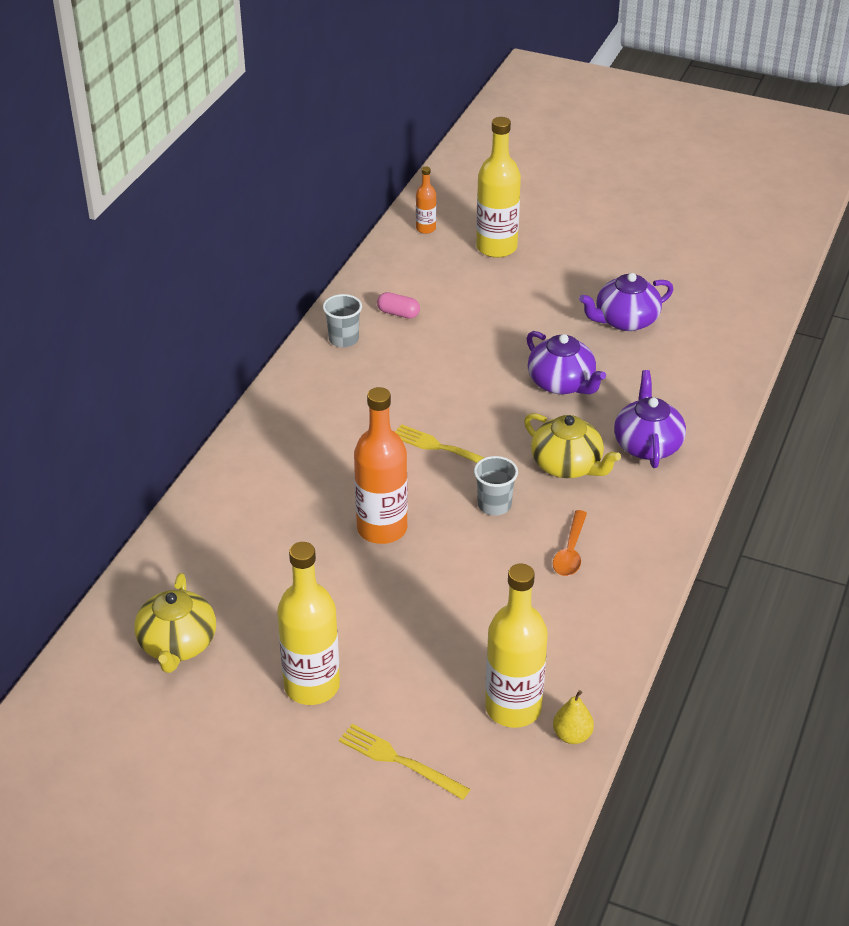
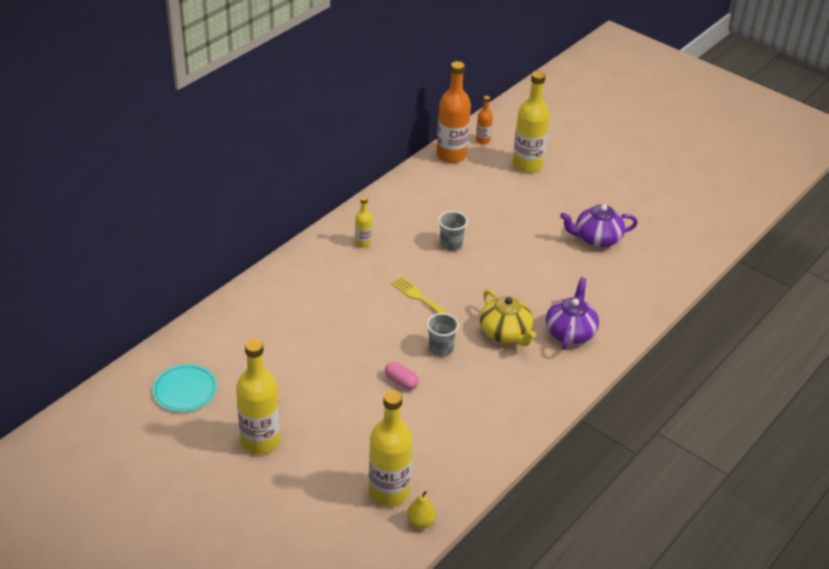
camera: 15 degrees right, 0 degrees up
yellow teapot [134,573,216,673] -> turquoise plate [152,364,217,412]
grey cup [323,294,362,347] -> grey cup moved to [438,211,468,251]
yellow fork [339,724,470,800] -> none
orange bottle [354,387,408,544] -> orange bottle moved to [436,61,471,163]
pink capsule [377,292,420,319] -> pink capsule moved to [385,362,419,389]
purple teapot [526,331,606,395] -> none
orange spoon [553,510,587,576] -> none
none -> yellow bottle [355,196,372,248]

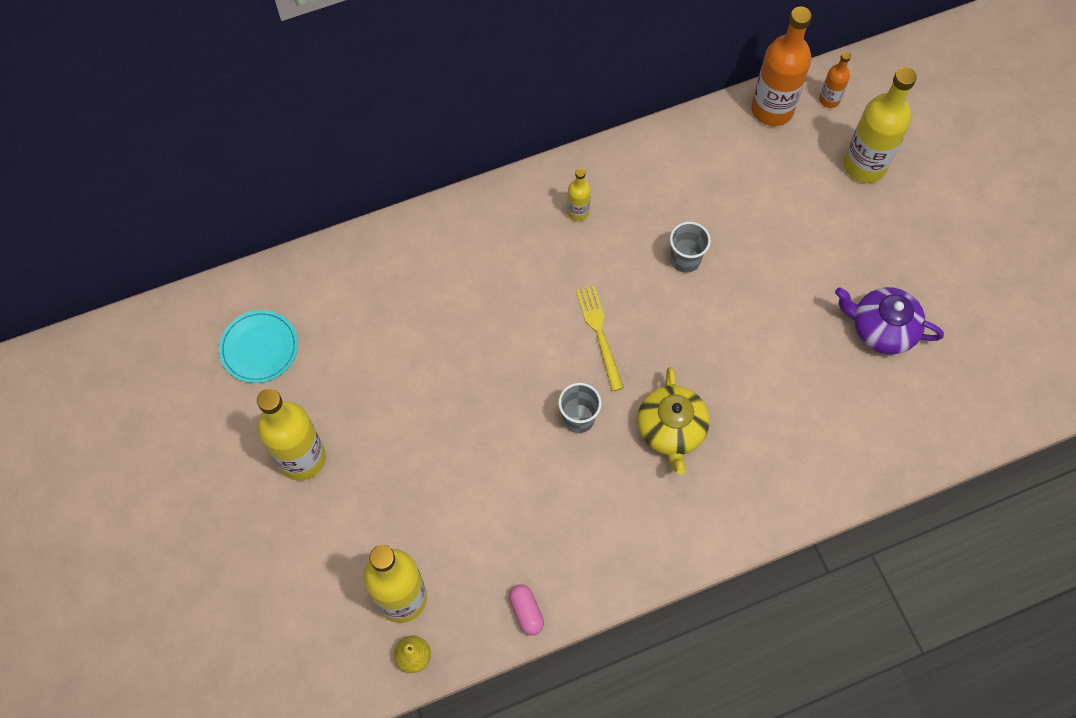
camera: 30 degrees right, 25 degrees up
pink capsule [385,362,419,389] -> pink capsule moved to [509,584,544,636]
purple teapot [546,277,599,350] -> none

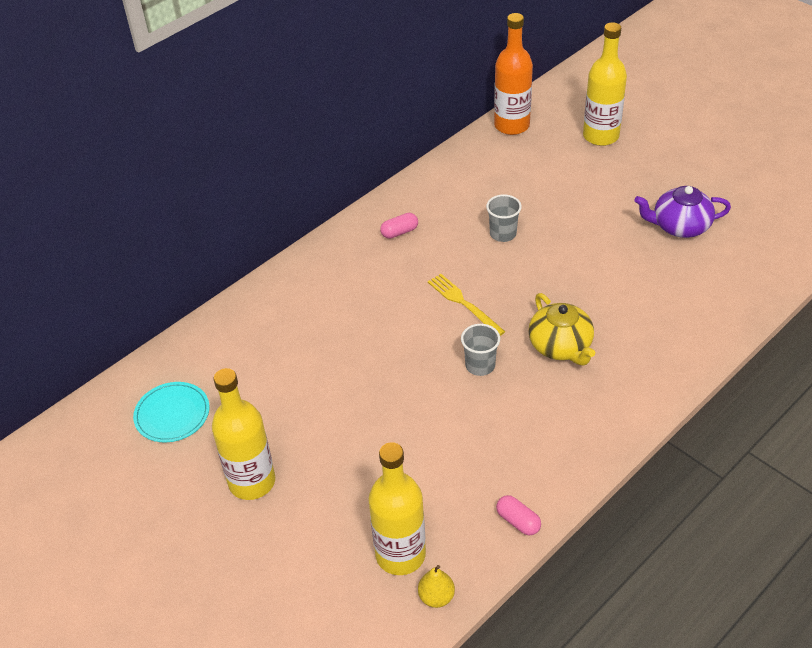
camera: 20 degrees left, 20 degrees down
yellow bottle [567,168,591,221] -> pink capsule [380,213,418,239]
orange bottle [819,52,851,108] -> none

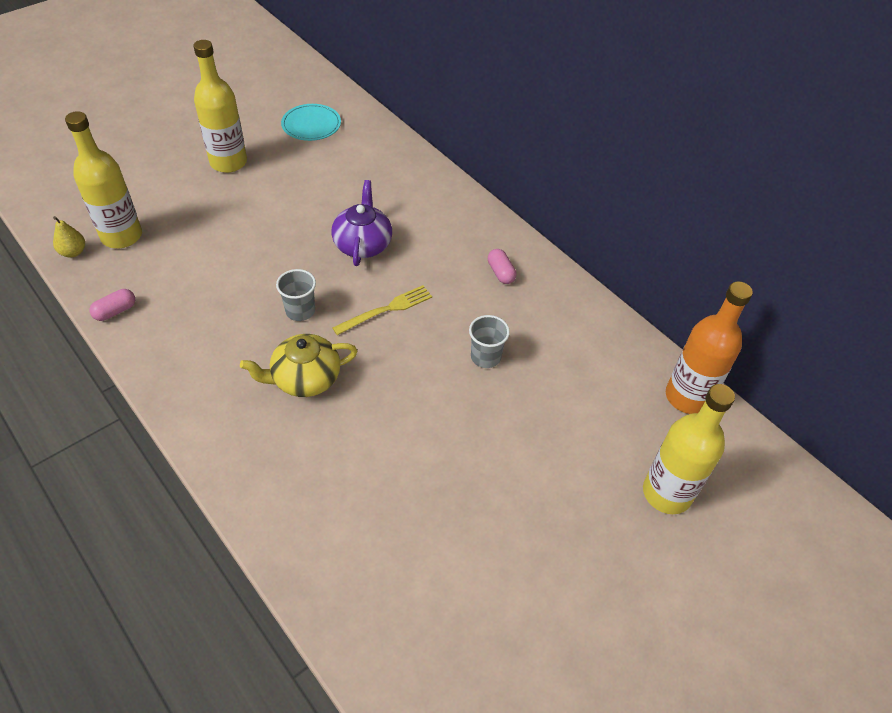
camera: 90 degrees right, 5 degrees up
purple teapot [634,186,731,238] -> purple teapot moved to [331,180,392,266]

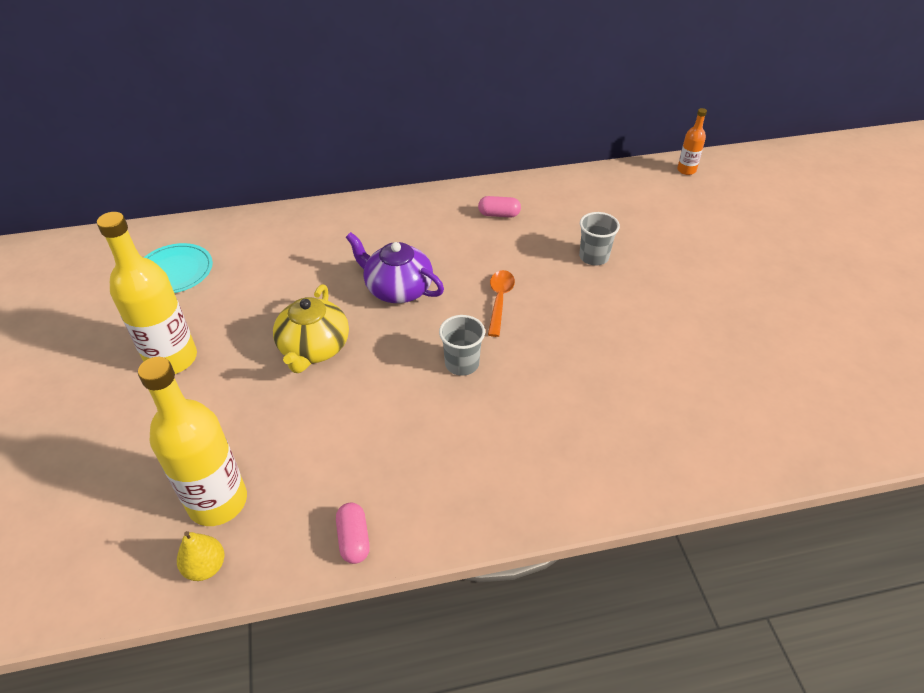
camera: 60 degrees left, 5 degrees down
yellow teapot [240,334,357,397] -> yellow teapot moved to [273,284,349,373]
yellow fork [332,285,432,335] -> orange spoon [488,270,515,337]
yellow bottle [643,384,735,514] -> none
orange bottle [666,281,753,414] -> orange bottle [677,108,707,175], size x0.49

